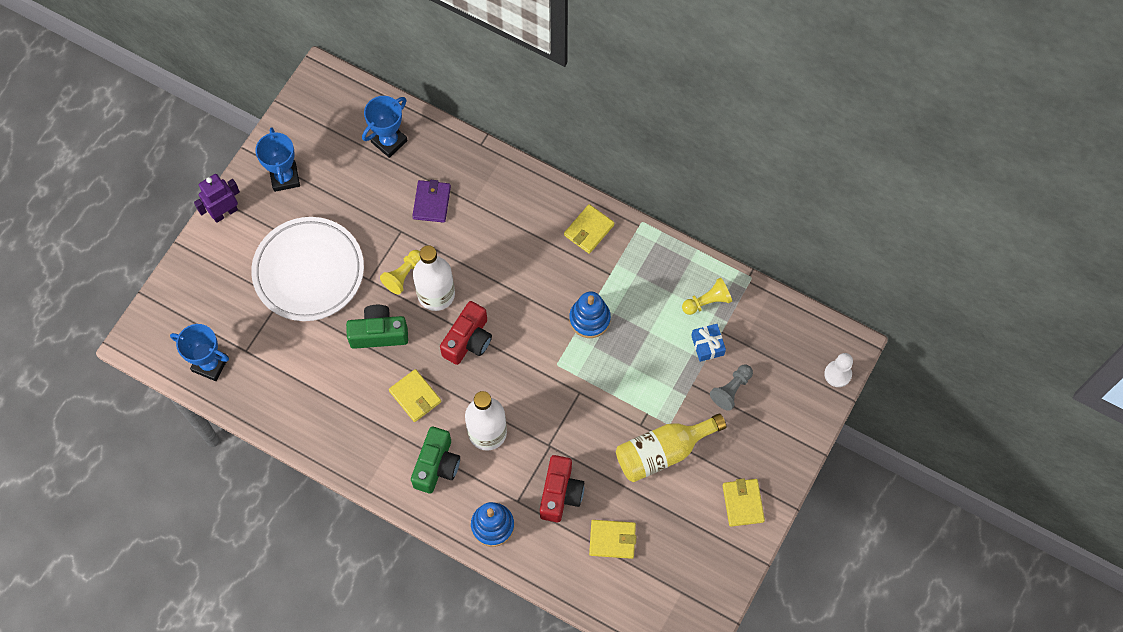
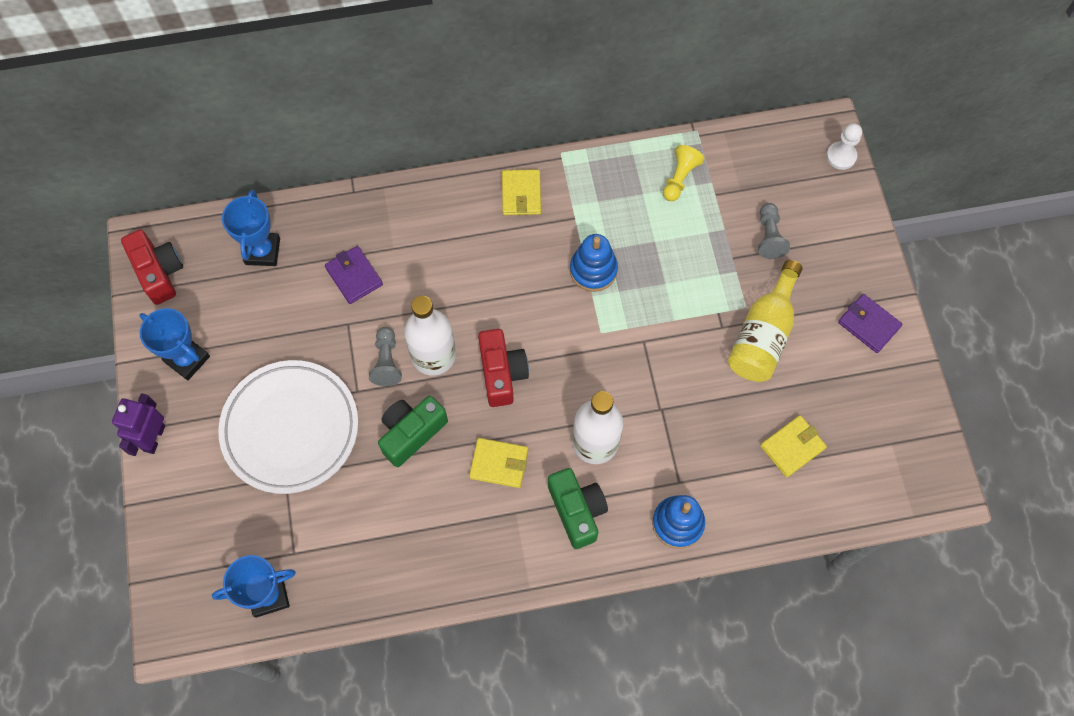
camera: 40 degrees left, 0 degrees up
yellow pawn [380,250,421,295] -> grey pawn [369,327,402,386]
red camera [540,455,584,522] -> red camera moved to [121,229,183,305]
blue gift [691,324,726,362] -> none
yellow wallet [723,479,765,527] -> purple wallet [838,294,902,353]

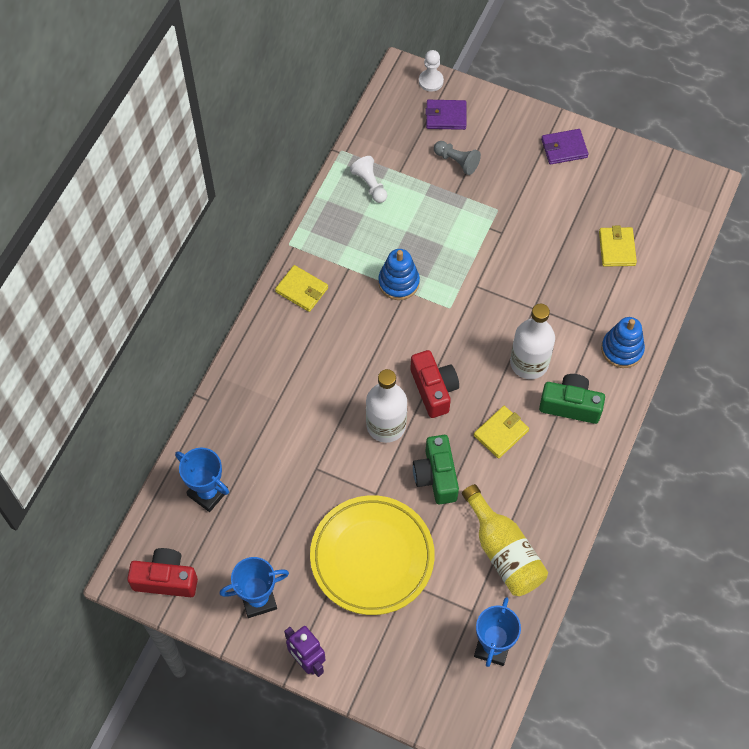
camera: 55 degrees left, 5 degrees down
white plate [218,360,358,494] -> yellow plate [310,495,435,615]
purple wallet [325,246,383,304] -> purple wallet moved to [425,100,466,130]
grey pawn [369,327,402,386] -> none
red camera [478,329,529,407] -> red camera turned 45 degrees clockwise [410,350,459,418]
yellow pawn [663,145,704,201] -> white pawn [350,156,387,203]
yellow bottle [728,260,802,382] -> yellow bottle moved to [462,484,548,596]

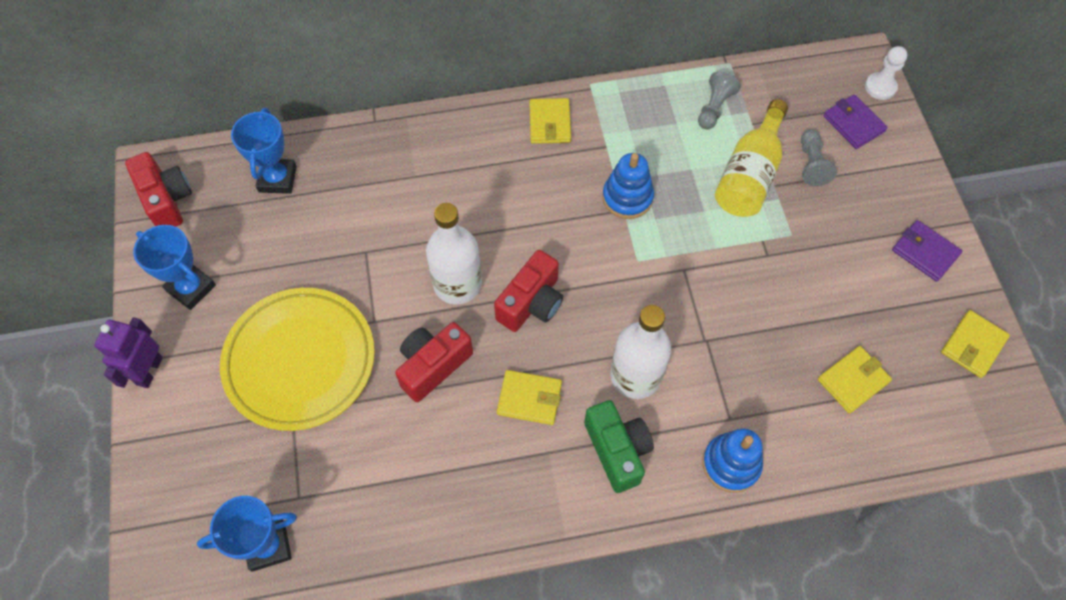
camera: 55 degrees right, 0 degrees up
white pawn [350,156,387,203] -> grey pawn [698,71,741,130]
green camera [413,435,459,504] -> red camera [395,322,473,402]
yellow bottle [462,484,548,596] -> yellow bottle moved to [715,99,788,217]
none -> yellow wallet [941,310,1010,378]

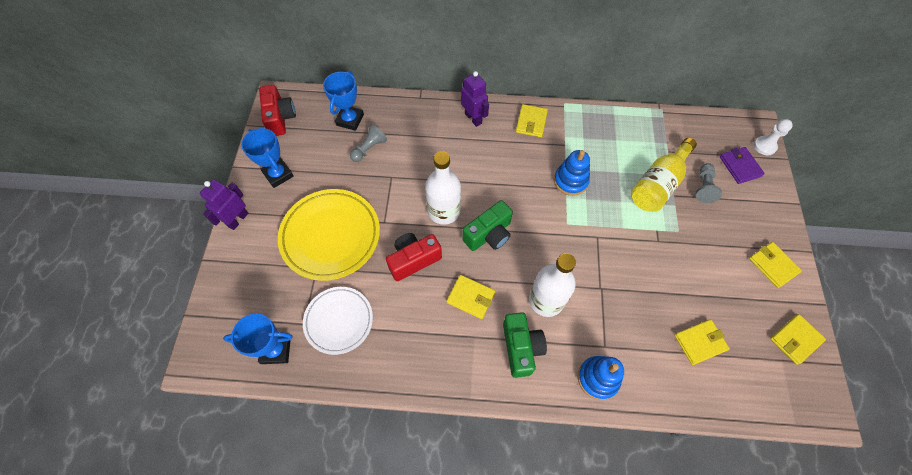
camera: 15 degrees right, 0 degrees up
red camera [494,250,563,332] -> green camera [462,200,513,251]
grey pawn [698,71,741,130] -> grey pawn moved to [350,124,387,162]
purple wallet [892,220,962,282] -> yellow wallet [749,242,802,288]
none -> white plate [303,287,373,355]
none -> purple robot [461,71,489,127]

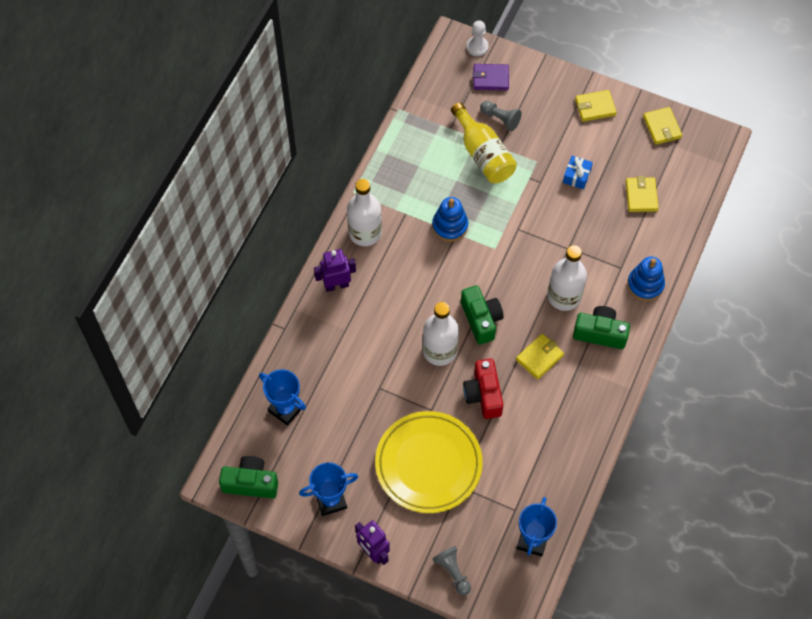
camera: 70 degrees left, 0 degrees up
red camera [259,85,296,136] -> green camera [219,456,278,498]
white plate [303,287,373,355] -> none
grey pawn [350,124,387,162] -> grey pawn moved to [433,546,471,596]
yellow wallet [516,104,548,137] -> white bottle [347,179,382,246]
none -> blue gift [563,156,593,189]

